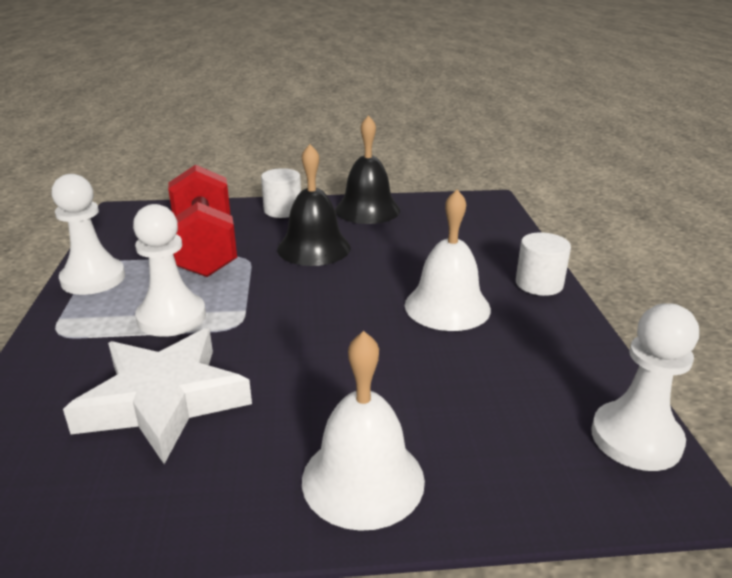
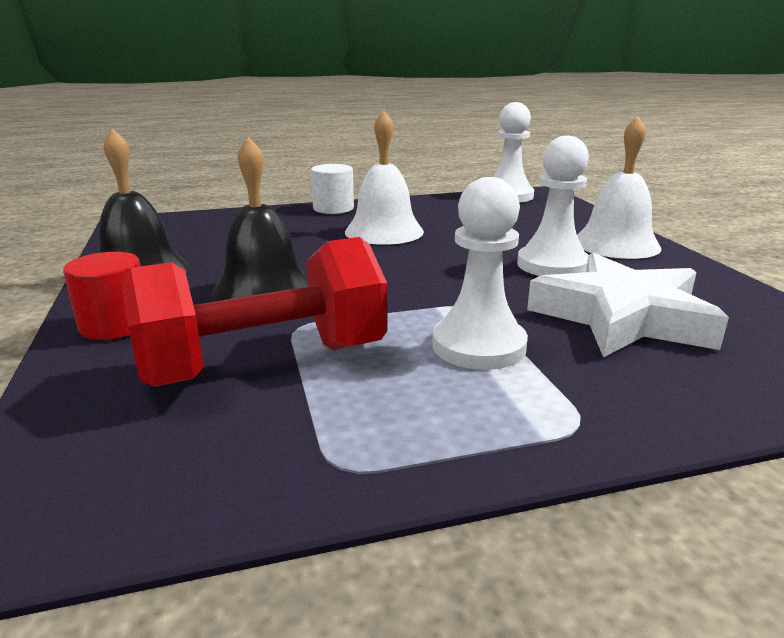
camera: 100 degrees left, 5 degrees down
white pawn [52,174,125,295] -> white pawn moved to [517,136,589,276]
white cylinder [261,168,301,218] -> red cylinder [63,252,140,340]

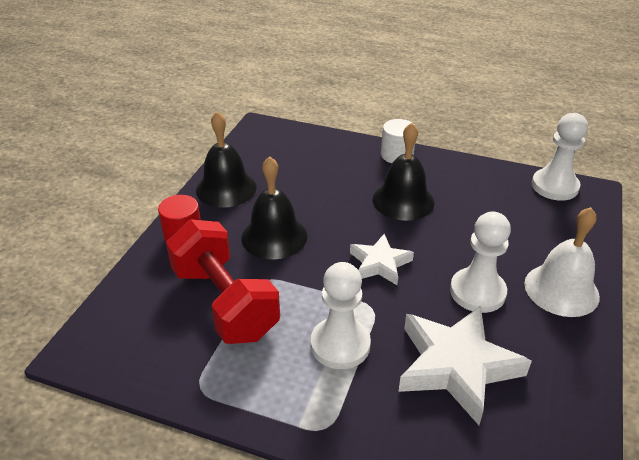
camera: 35 degrees right, 15 degrees up
red dumbbell [120,237,387,387] -> red dumbbell turned 45 degrees clockwise [166,219,280,344]
white bell [345,110,424,245] -> black bell [373,123,434,221]
none -> white star [350,234,414,285]

